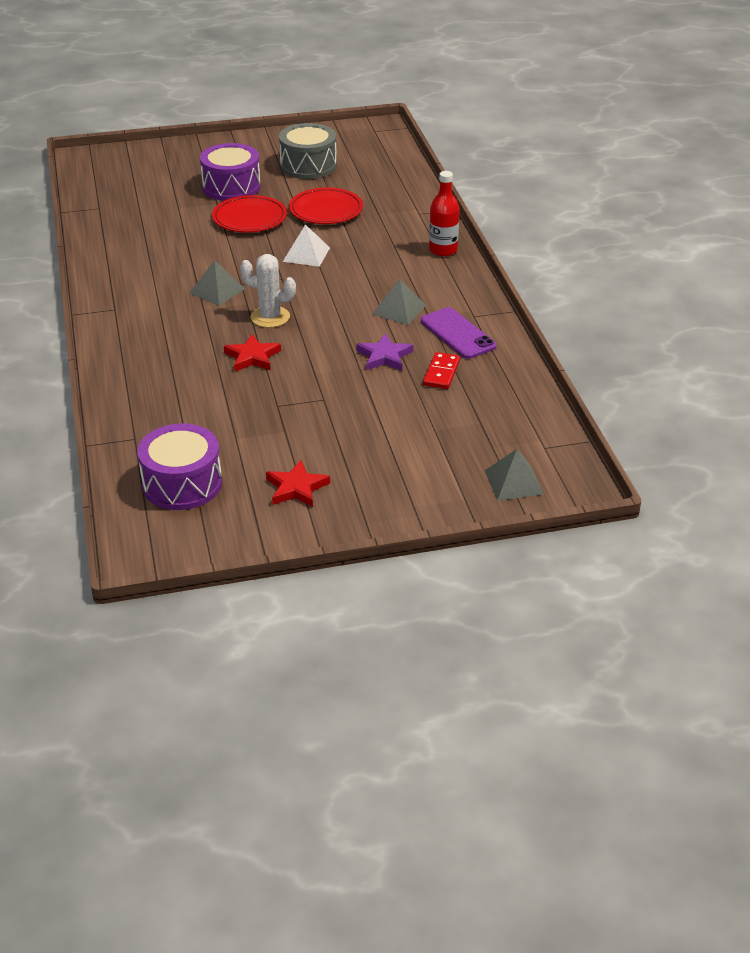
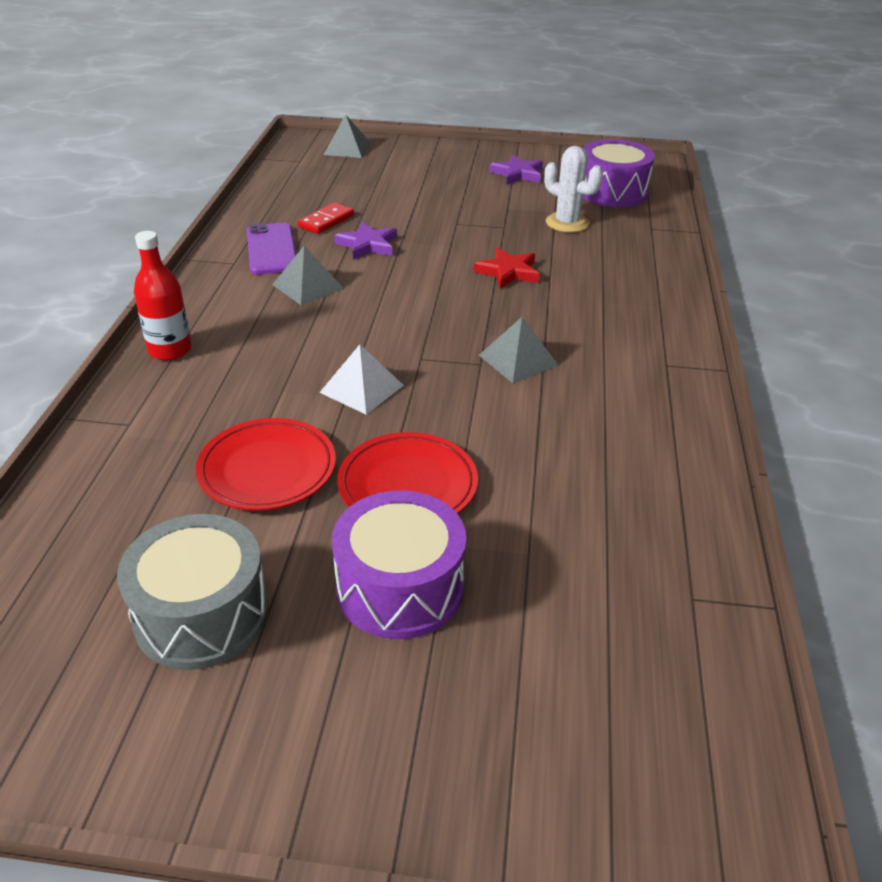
camera: 160 degrees left, 0 degrees up
white cactus [240,254,296,328] -> white cactus moved to [544,146,603,233]
red star [266,460,330,507] -> purple star [489,155,543,184]

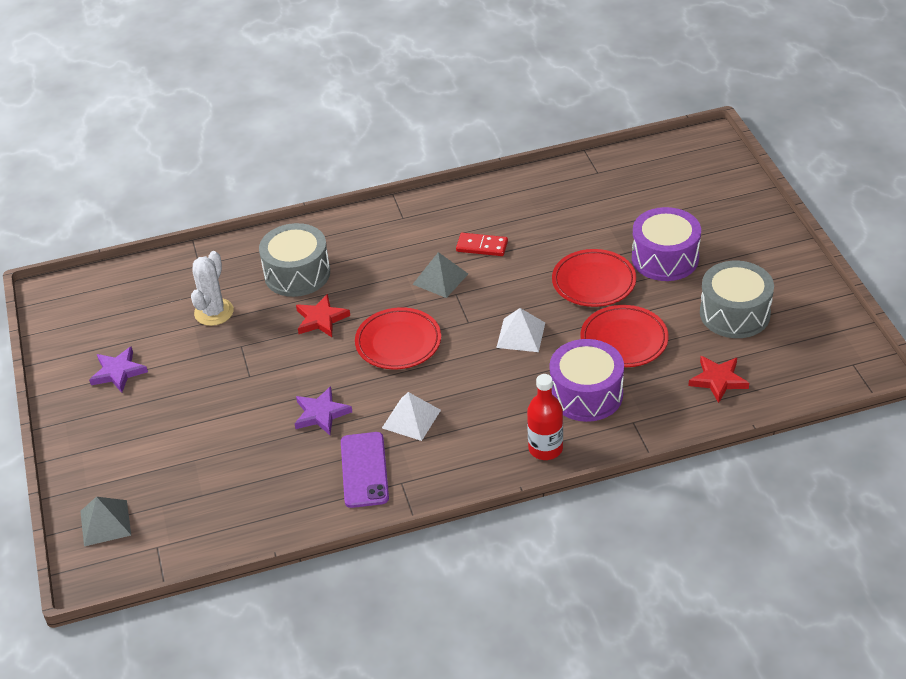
camera: 110 degrees left, 5 degrees up
purple phone [247,223,296,275] -> purple phone turned 60 degrees counterclockwise [341,432,389,508]
grey pyramid [272,246,344,305] -> white pyramid [382,392,441,441]
red domino [298,202,354,234] -> red domino moved to [456,233,508,256]
purple drum [583,139,655,207] -> purple drum moved to [550,339,624,422]
none -> grey drum [259,223,330,297]
none -> red plate [355,307,441,369]
none -> red star [688,356,749,403]

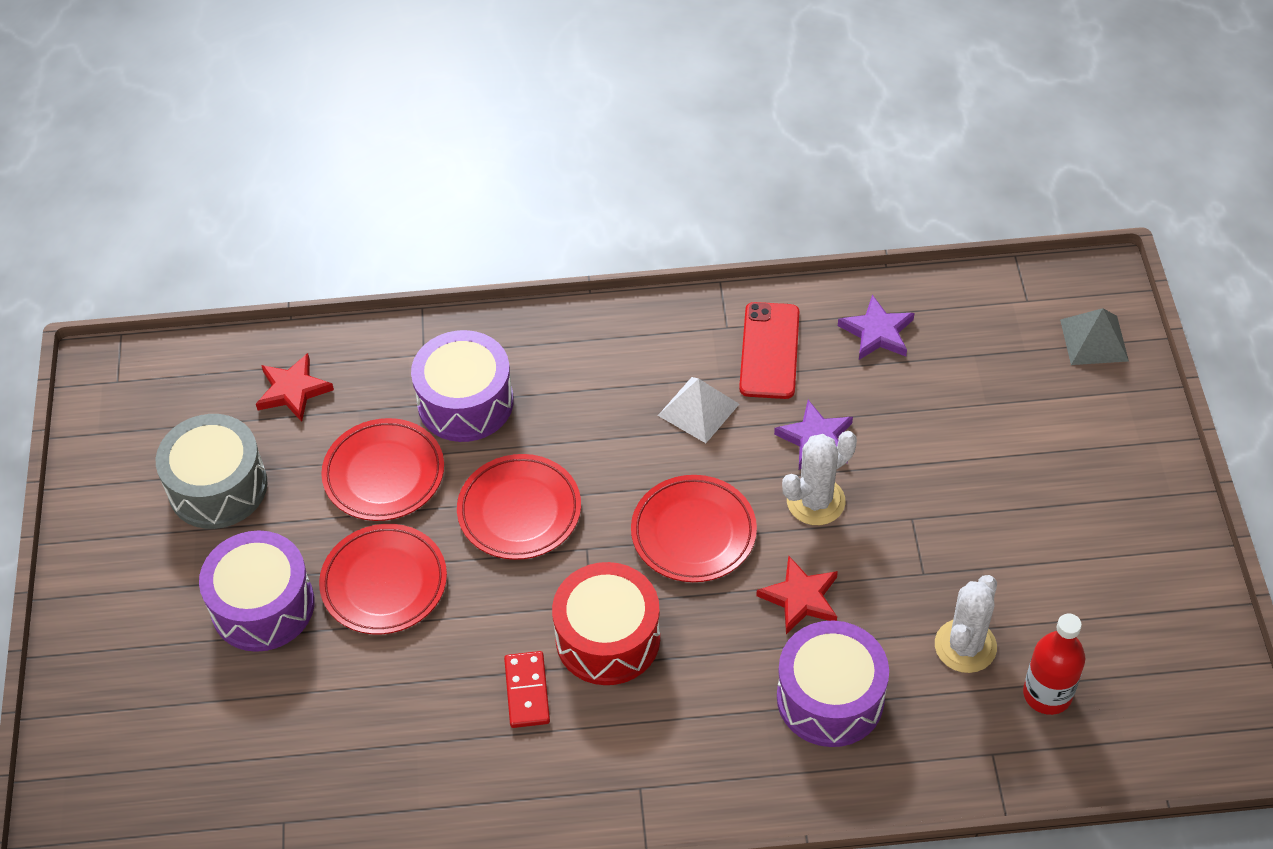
camera: 170 degrees left, 10 degrees up
purple star [89,346,148,393] -> purple star moved to [838,295,915,360]
grey drum [259,223,330,297] -> purple drum [777,620,889,747]
purple phone [341,432,389,508] -> red phone [739,302,800,399]
grey pyramid [413,252,468,298] -> red drum [552,562,660,685]
red domino [456,233,508,256] -> red domino turned 60 degrees clockwise [504,651,550,728]
white pyramid [496,308,545,352] -> red plate [457,454,581,560]
red bottle [527,374,563,460] -> red bottle moved to [1023,613,1085,715]
none -> white cactus [782,431,857,525]

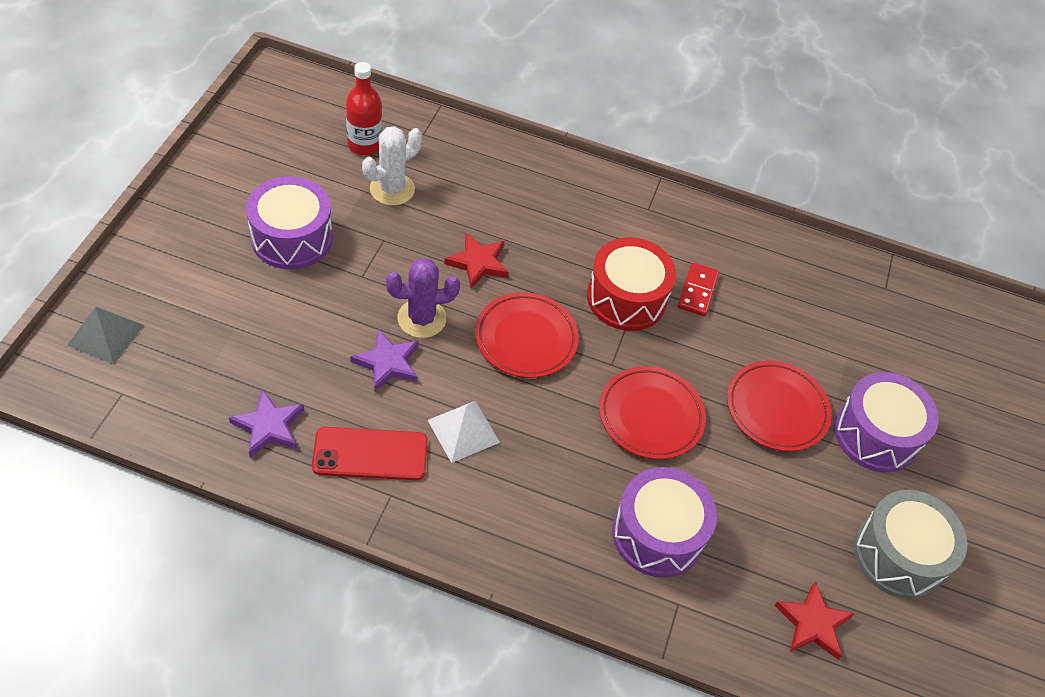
camera: 165 degrees left, 0 degrees up
red plate [321,418,444,521] -> none
red phone [739,302,800,399] -> red phone turned 60 degrees clockwise [312,427,428,480]
purple drum [777,620,889,747] -> purple drum moved to [246,176,333,269]
white cactus [782,431,857,525] -> purple cactus [386,258,460,338]

